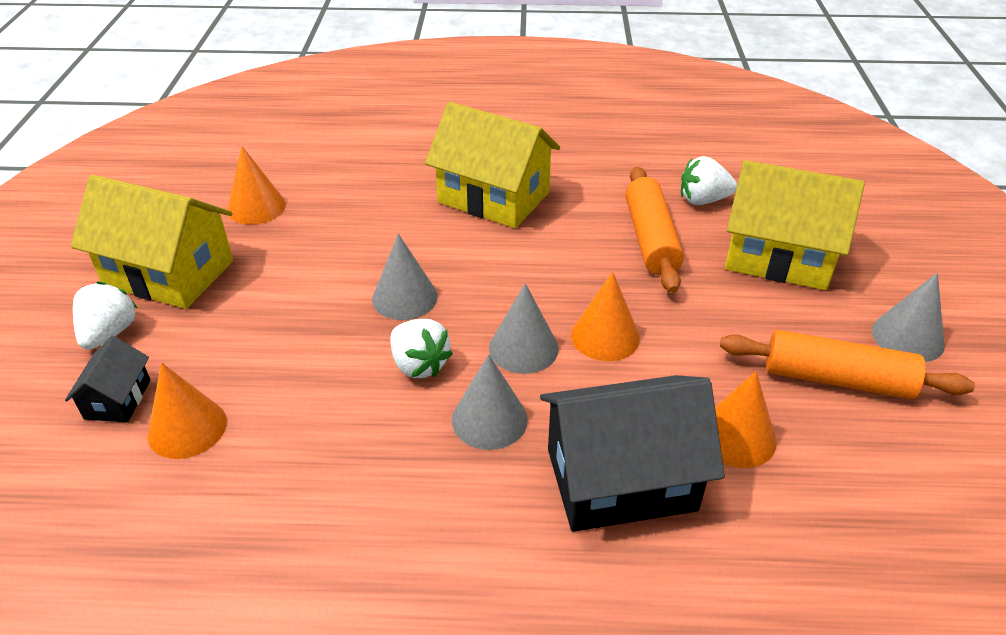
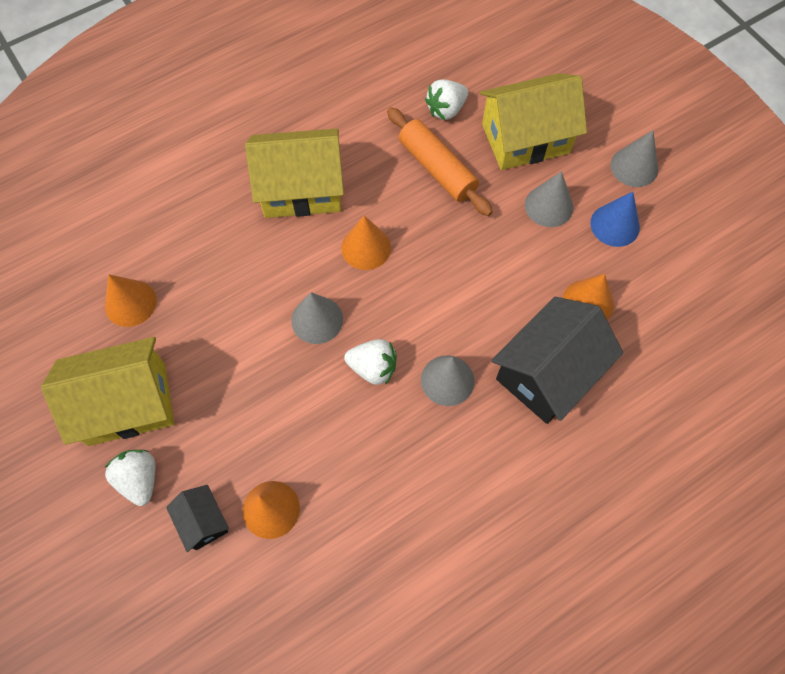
camera: 35 degrees left, 25 degrees up
grey cone [489,283,559,374] -> grey cone moved to [525,171,573,227]
orange cone [571,272,640,361] -> orange cone moved to [341,216,391,270]
orange rolling pin [720,330,975,399] -> blue cone [590,192,640,247]

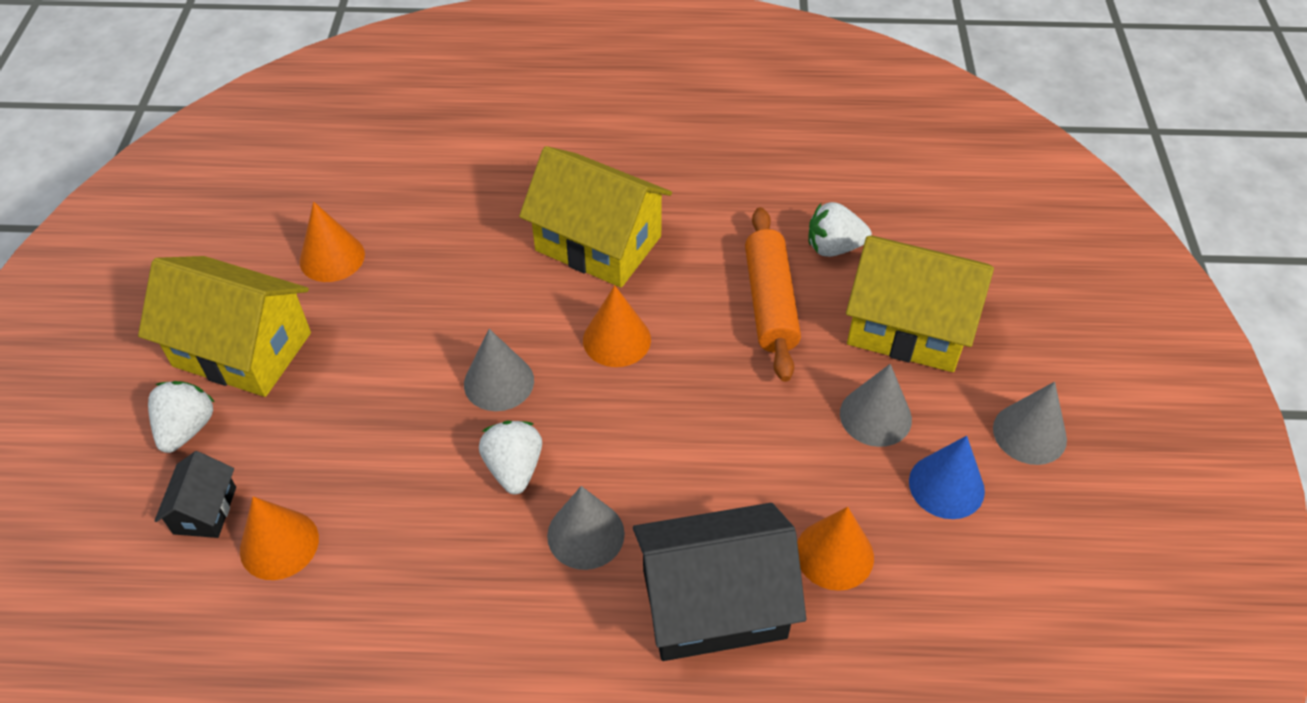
camera: 35 degrees right, 15 degrees down
white strawberry [344,339,397,385] -> white strawberry turned 150 degrees counterclockwise [479,421,542,494]

